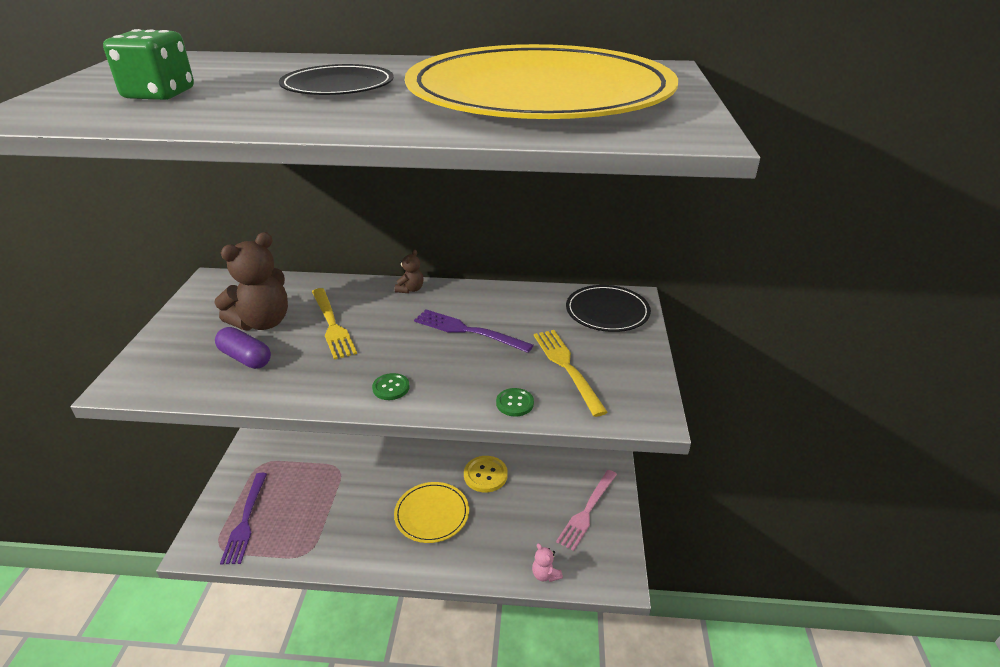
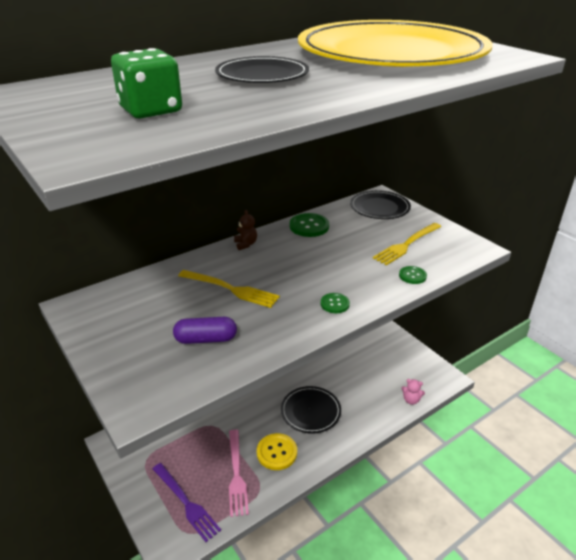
camera: 40 degrees left, 0 degrees up
brown teddy bear [215,232,288,331] -> none
yellow plate [394,482,469,543] -> black plate [281,386,341,434]
purple fork [414,310,534,353] -> none
yellow button [464,456,508,492] -> yellow button moved to [257,433,297,470]
yellow fork [534,330,608,417] -> yellow fork turned 75 degrees counterclockwise [373,223,441,265]
pink fork [556,470,617,551] -> pink fork moved to [229,430,249,517]
none -> green button [290,213,329,237]

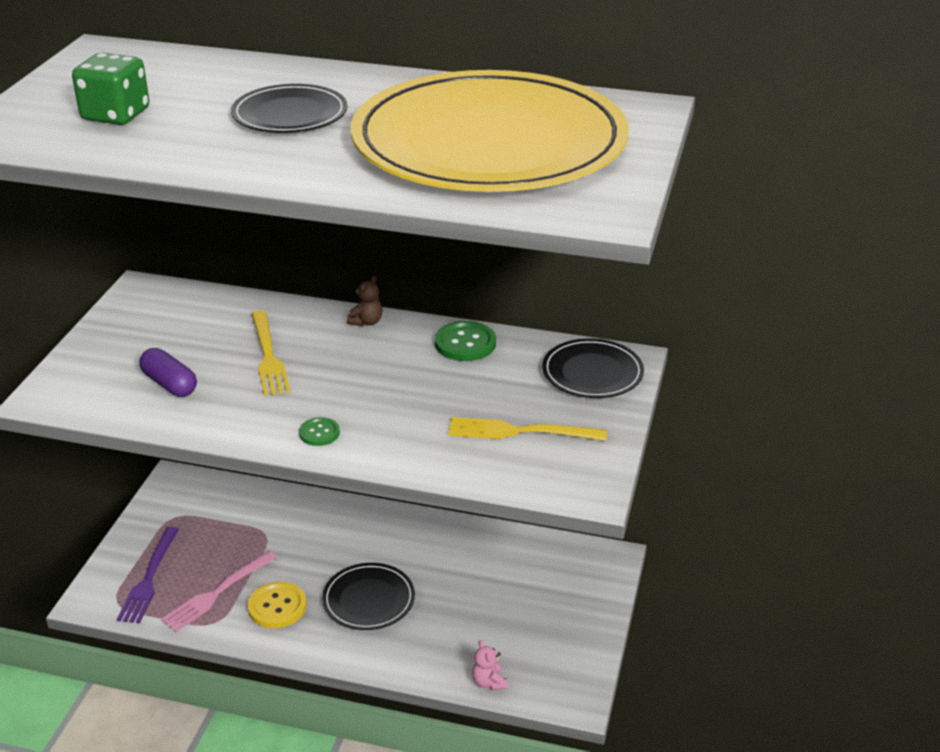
camera: 50 degrees right, 0 degrees up
green button [399,266,427,284] -> none

